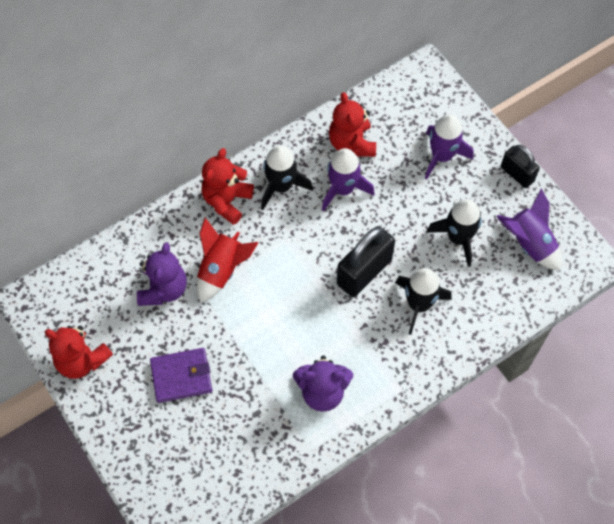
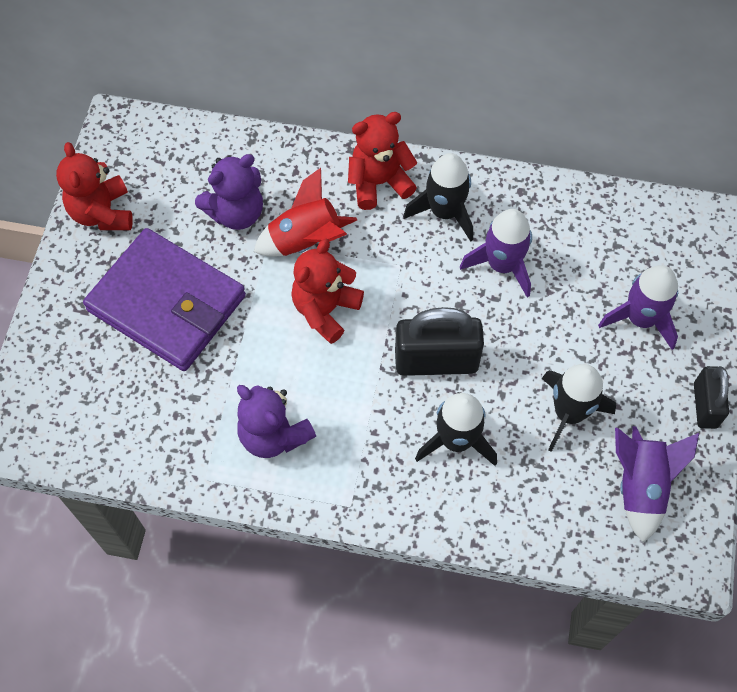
camera: 45 degrees right, 0 degrees up
purple wallet [150,348,212,403] -> purple wallet [83,228,246,371], size x1.78
red teddy bear [329,92,376,157] -> red teddy bear moved to [291,239,364,344]

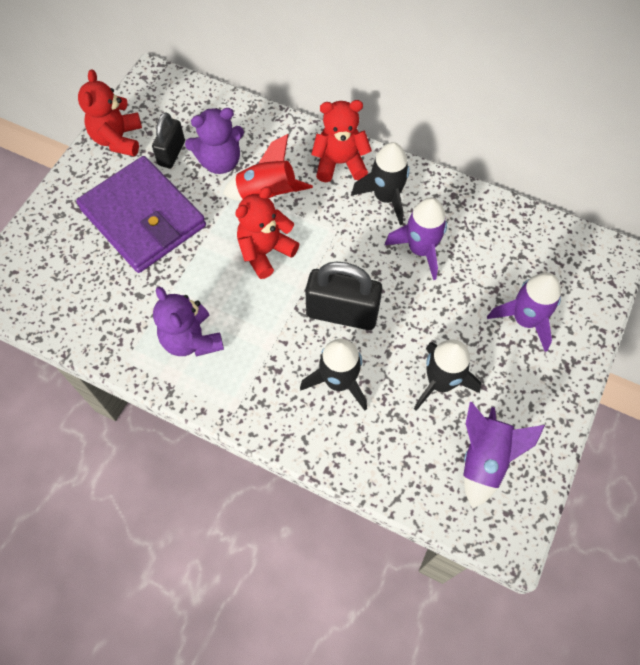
camera: 15 degrees right, 0 degrees up
black padlock [694,366,729,429] -> black padlock moved to [152,112,185,168]

